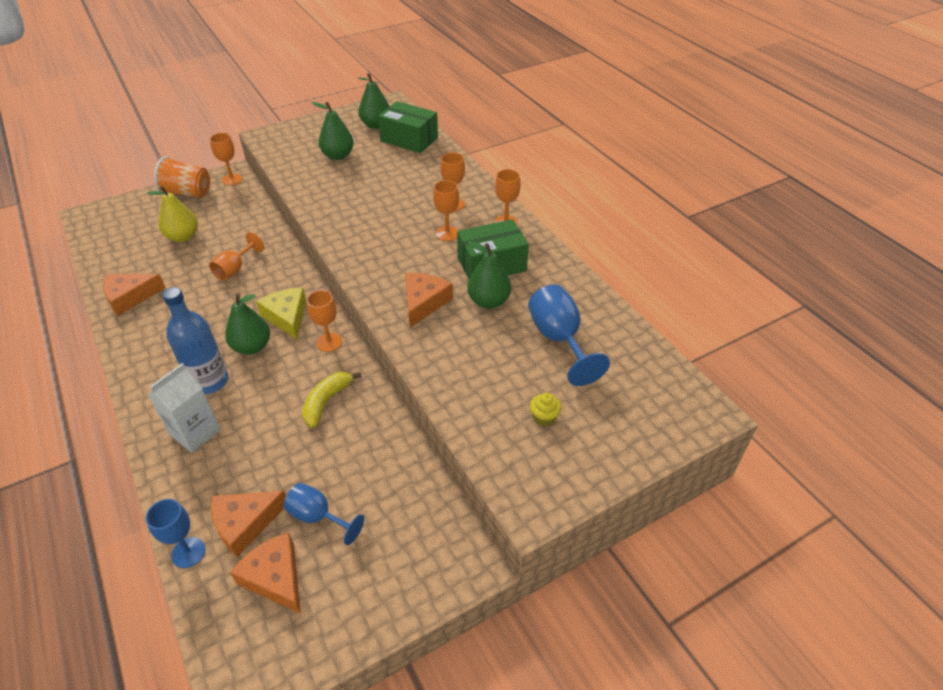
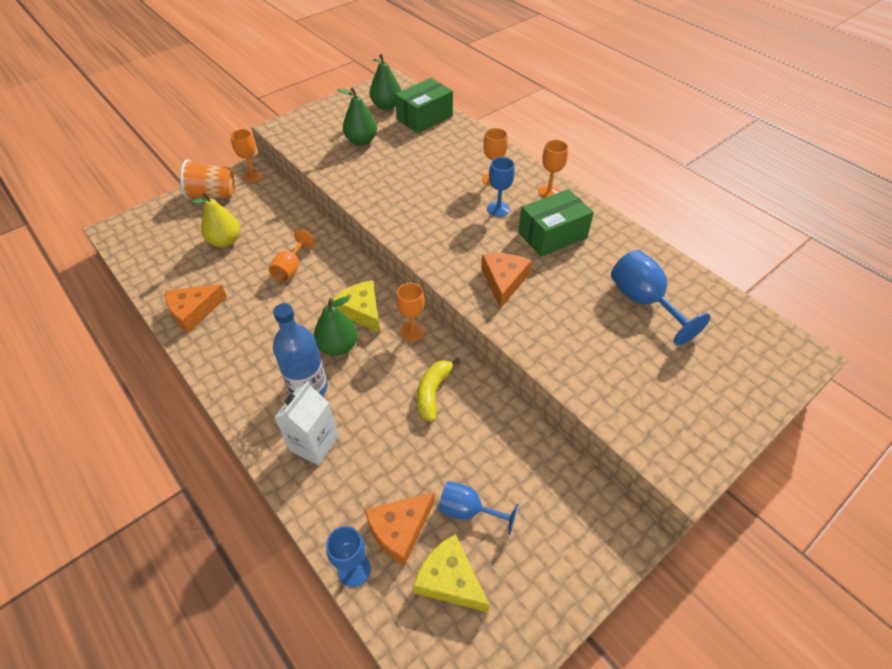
camera: 10 degrees left, 5 degrees up
orange cheese [230,533,301,614] -> yellow cheese [413,534,490,612]
green box [378,101,438,153] -> green box turned 60 degrees counterclockwise [395,78,453,133]
orange goblet [433,180,459,241] -> blue goblet [487,157,515,217]
green pear [467,241,511,309] -> none
yellow cupcake [530,393,561,426] -> none

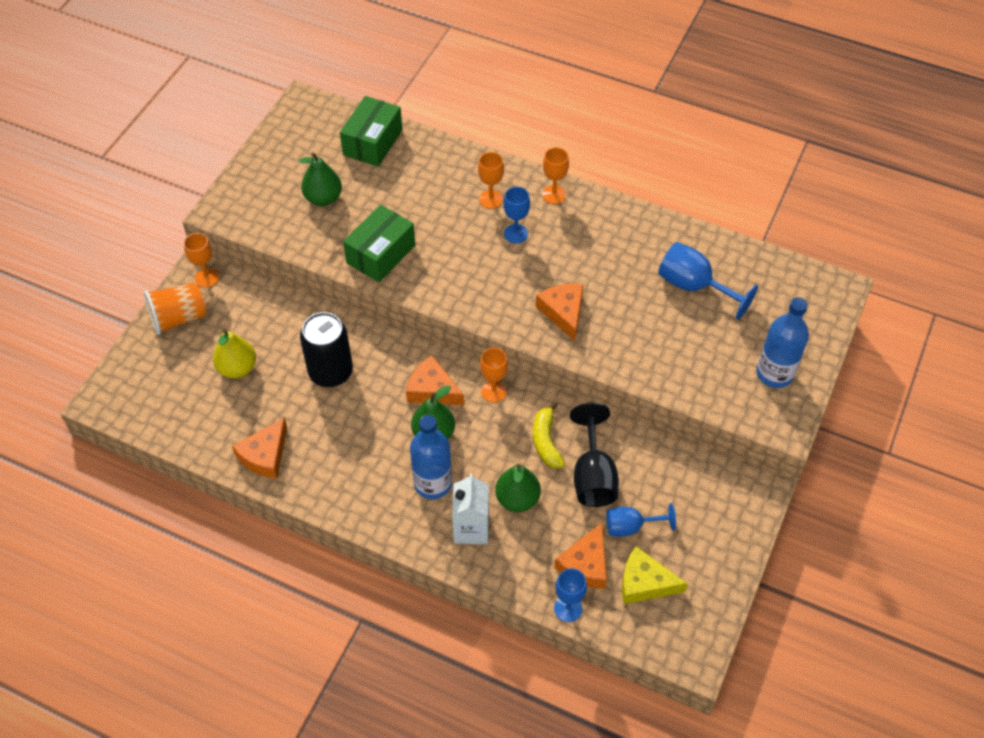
camera: 25 degrees left, 5 degrees up
orange goblet [269,229,315,282] -> black can [300,312,353,387]
yellow cheese [332,280,380,333] -> orange cheese [406,355,464,405]
green pear [370,54,401,110] -> green pear moved to [495,464,541,512]
green box [518,189,594,257] -> green box moved to [343,205,415,282]
none -> black goblet [570,402,619,507]
none -> blue bottle [756,297,809,388]

